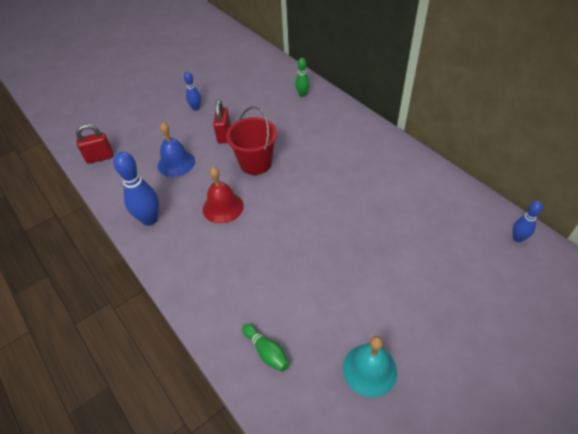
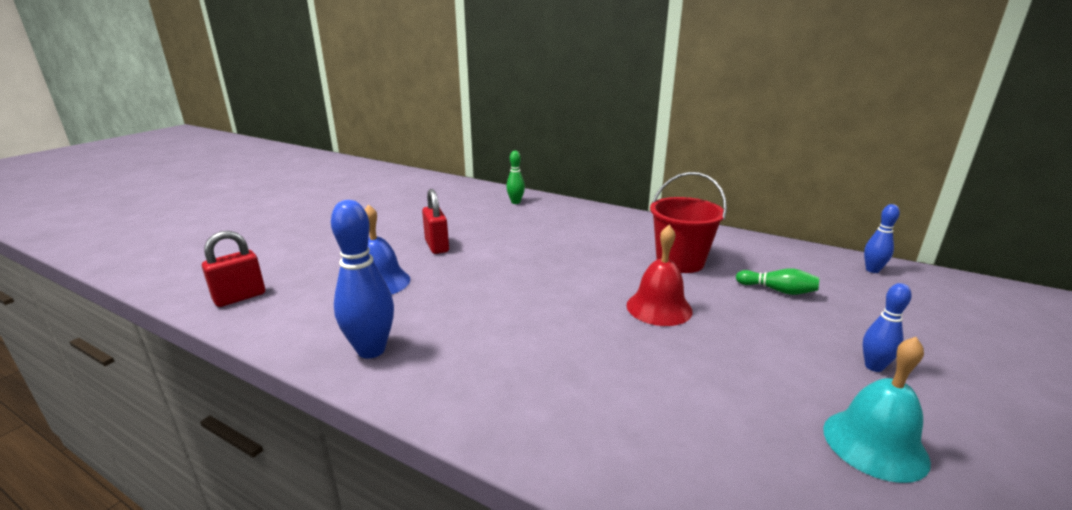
camera: 25 degrees left, 25 degrees down
blue bowling pin [184,72,201,111] -> blue bowling pin moved to [863,283,912,372]
red bell [203,167,244,224] -> red bell moved to [627,225,693,326]
red bucket [226,106,277,175] -> red bucket moved to [650,172,727,273]
green bowling pin [242,324,289,372] -> green bowling pin moved to [736,269,819,295]

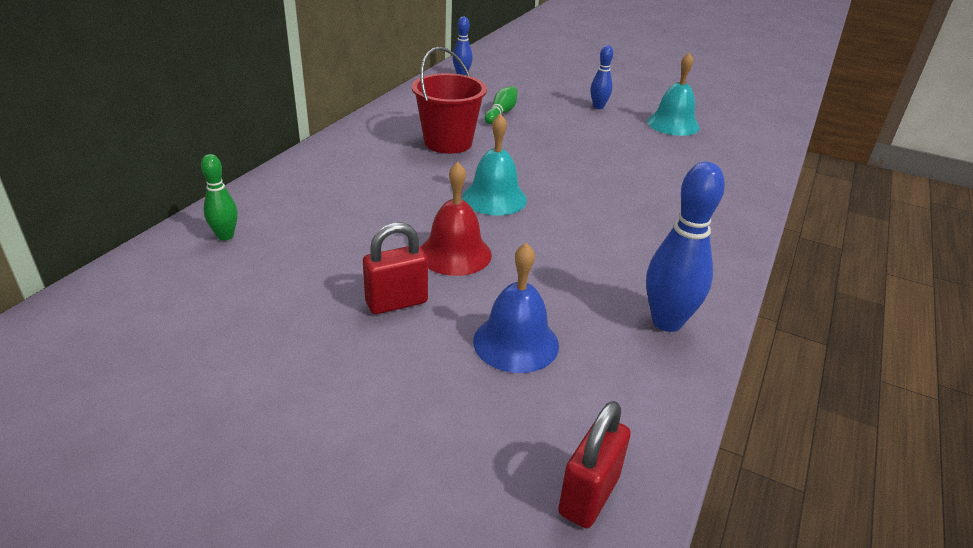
camera: 95 degrees left, 10 degrees up
red padlock [202,231,265,307] -> red padlock turned 75 degrees clockwise [558,401,631,528]
red bell [627,225,693,326] -> red bell moved to [421,162,492,276]
none -> turquoise bell [462,113,527,215]

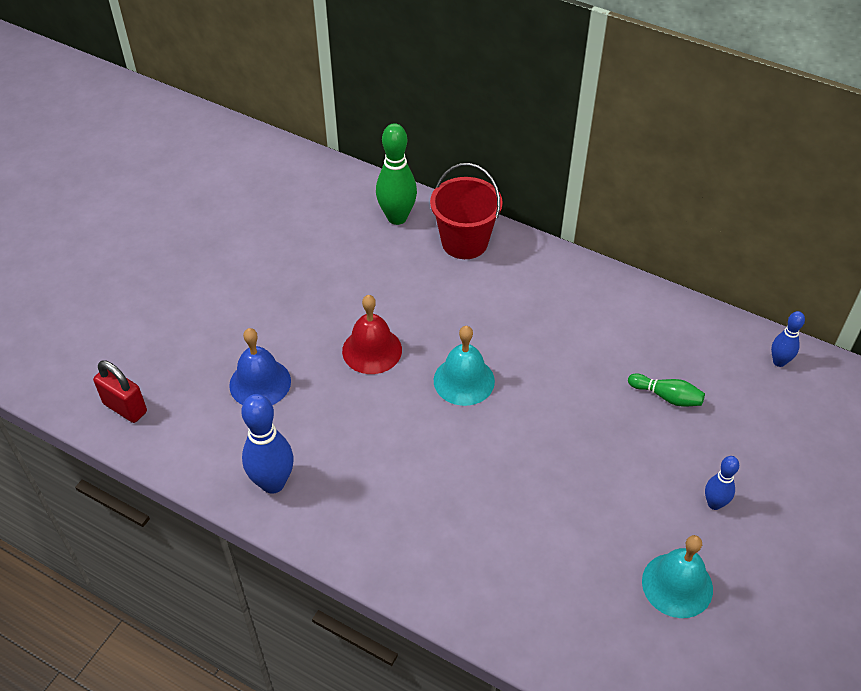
camera: 95 degrees right, 15 degrees up
green bowling pin [201,154,238,240] -> green bowling pin [376,123,417,225], size x1.76
red padlock [363,223,428,314] -> none
red bucket [412,47,487,154] -> red bucket moved to [430,163,503,259]

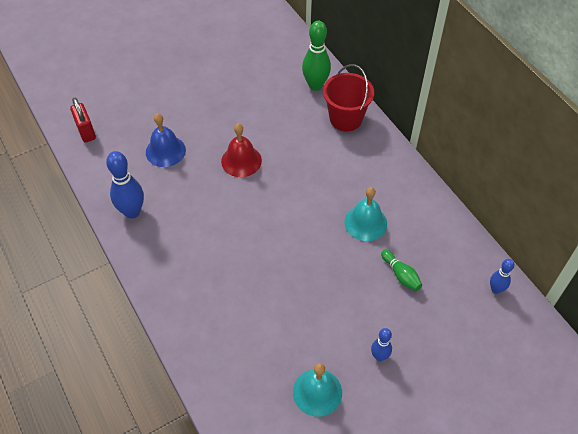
camera: 30 degrees right, 5 degrees up
turquoise bell [434,326,495,406] -> turquoise bell moved to [344,187,387,241]

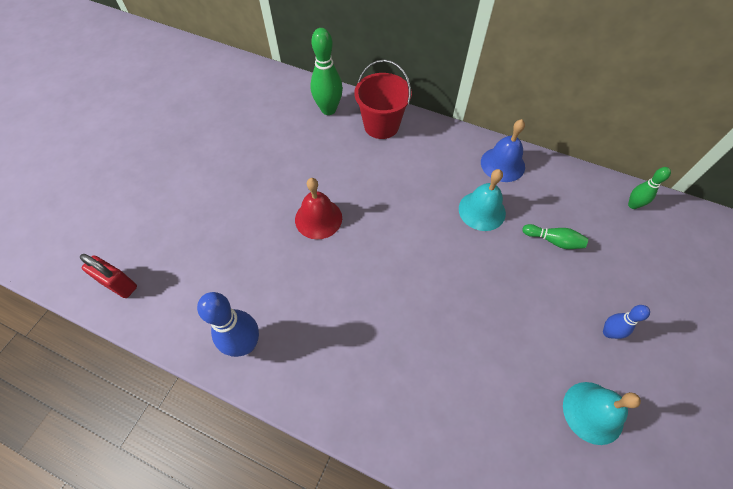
camera: 35 degrees left, 5 degrees up
blue bell [146,113,186,167] -> blue bell moved to [481,119,525,182]
blue bowling pin [490,259,514,294] -> green bowling pin [628,167,671,209]

